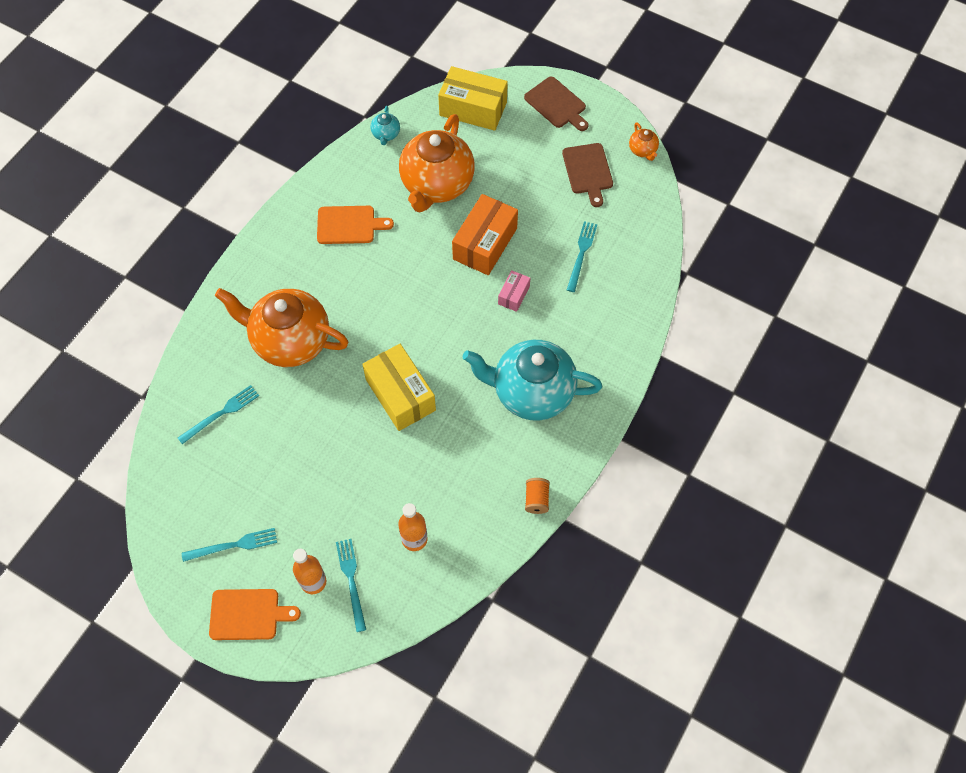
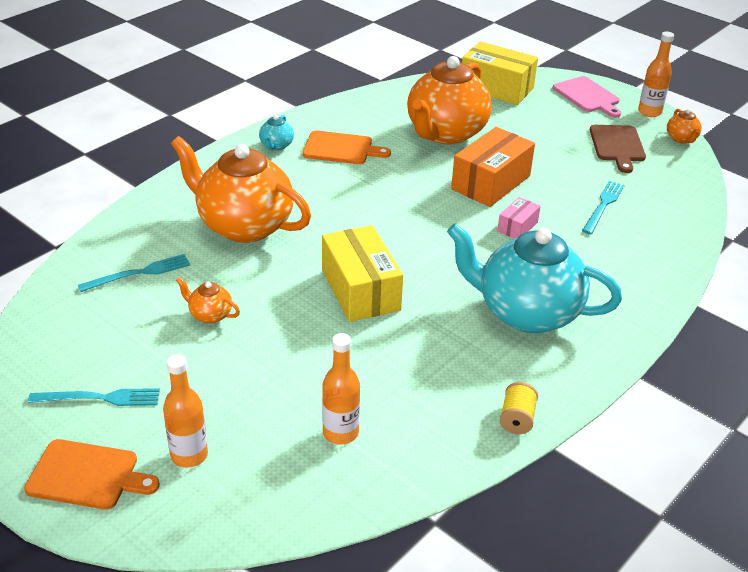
camera: 10 degrees right, 25 degrees down
turquoise fork [336,539,366,632] -> none
turquoise teapot [371,106,400,145] -> turquoise teapot moved to [259,115,294,151]
brown cutting board [524,77,588,131] -> pink cutting board [553,76,621,118]
orange spool [525,478,550,514] -> yellow spool [500,382,538,434]
none -> orange teapot [176,277,240,324]
none -> orange bottle [638,32,674,117]

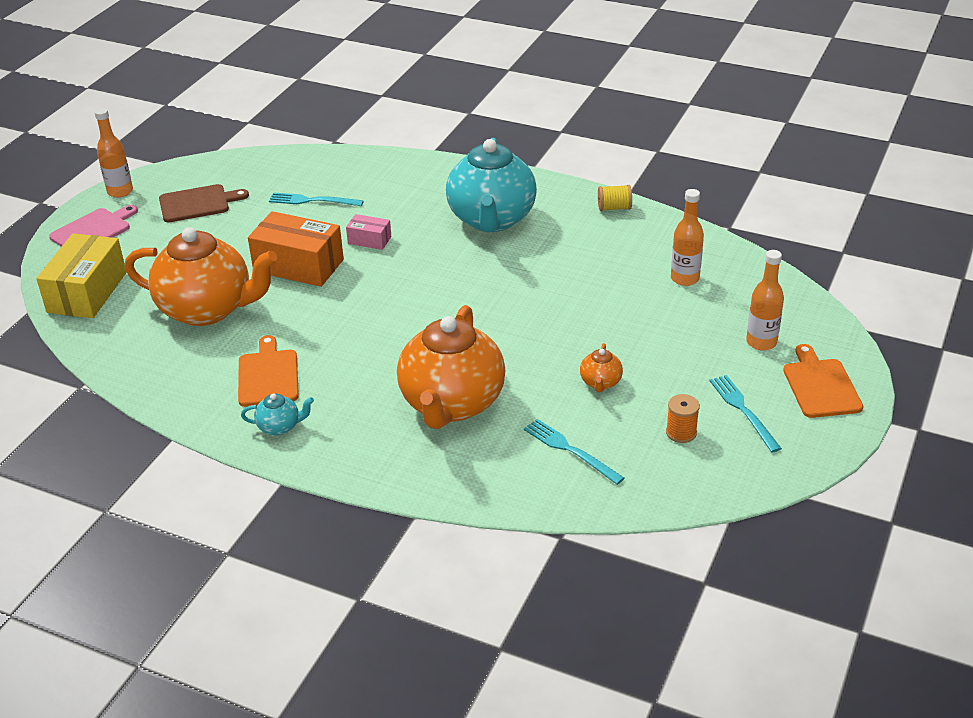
camera: 105 degrees left, 0 degrees up
yellow box [322,225,403,322] -> none
orange teapot [667,109,702,144] -> none
none -> orange spool [666,394,700,443]

